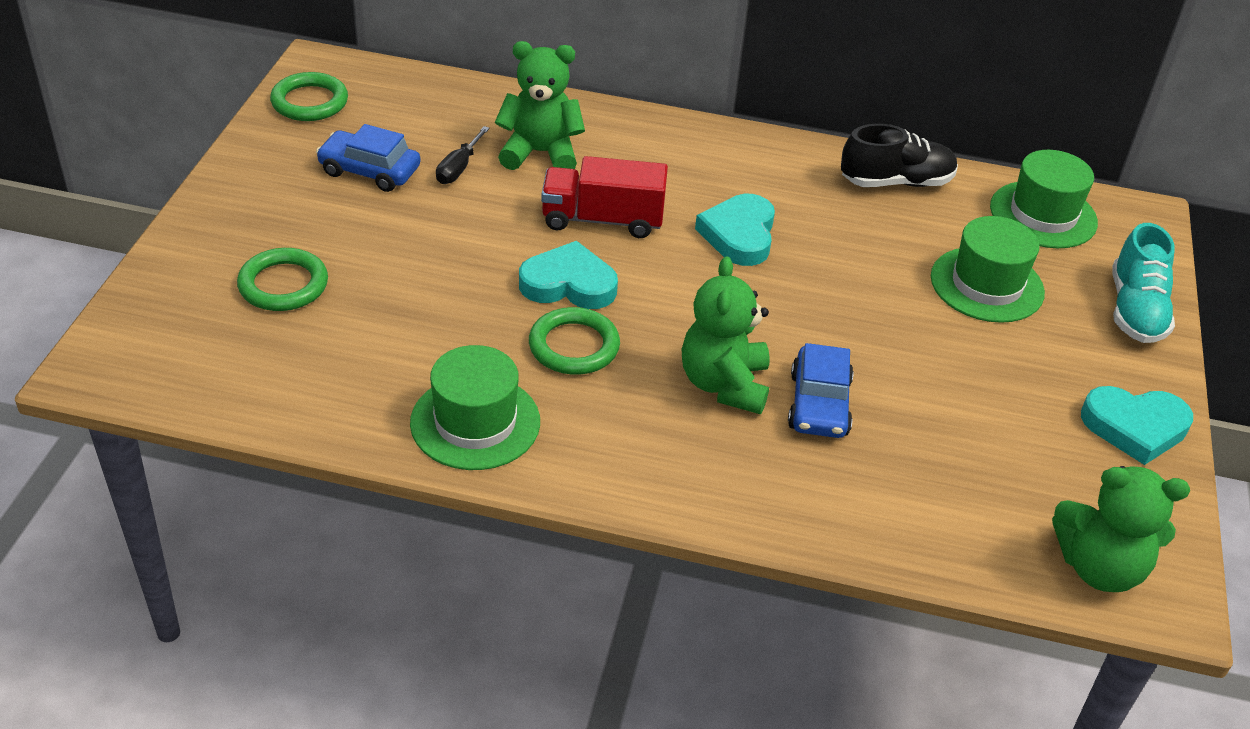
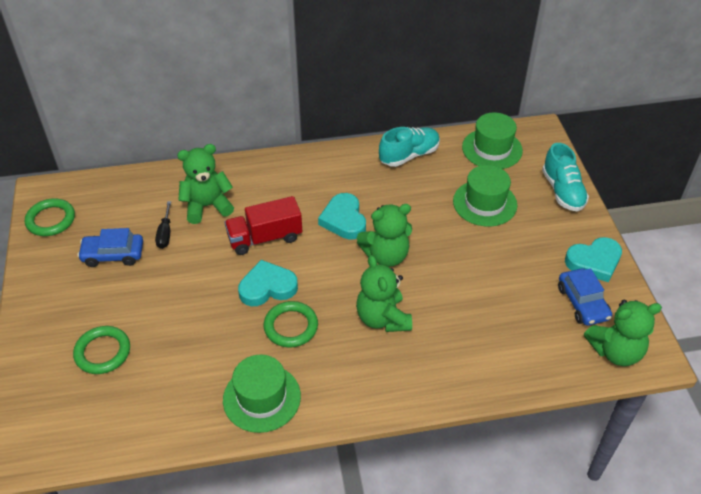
camera: 20 degrees left, 5 degrees up
blue car [788,343,854,438] -> blue car moved to [558,268,612,326]
black shoe [841,124,958,187] -> turquoise shoe [379,127,440,167]
none -> green teddy bear [357,204,412,267]

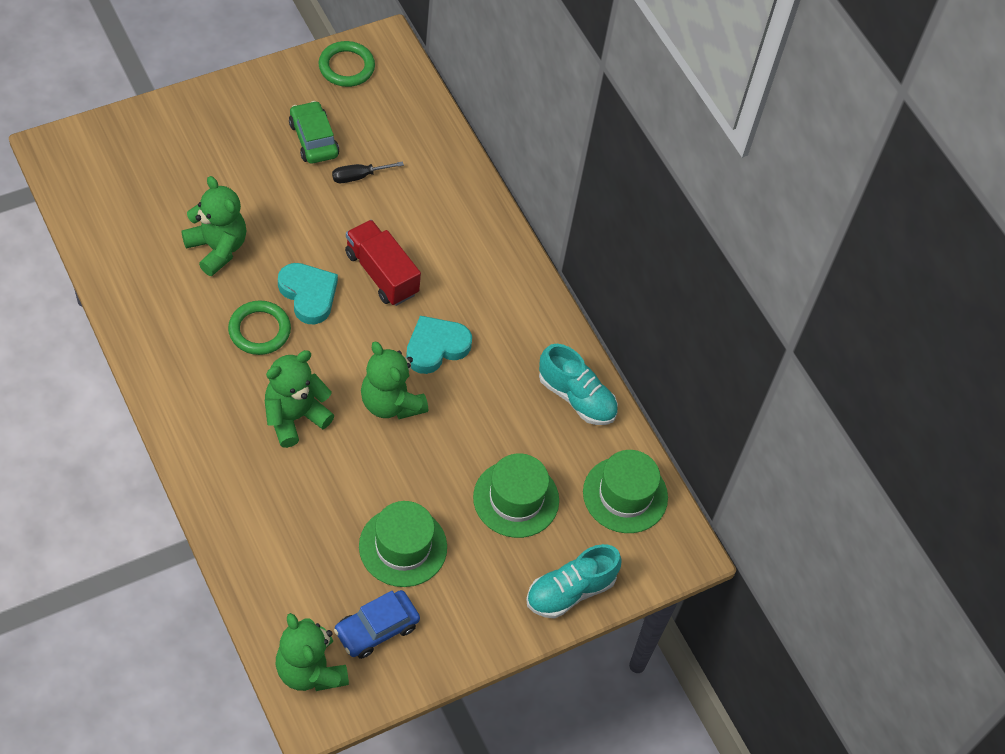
camera: 65 degrees right, 10 degrees up
green ring [73,326,130,374] -> none
blue car [78,228,143,267] -> green car [289,101,339,164]
green teddy bear [177,144,234,224] -> green teddy bear moved to [182,176,246,276]
green hat [223,355,301,433] -> green hat moved to [359,501,447,587]
turquoise heart [565,237,622,282] -> none

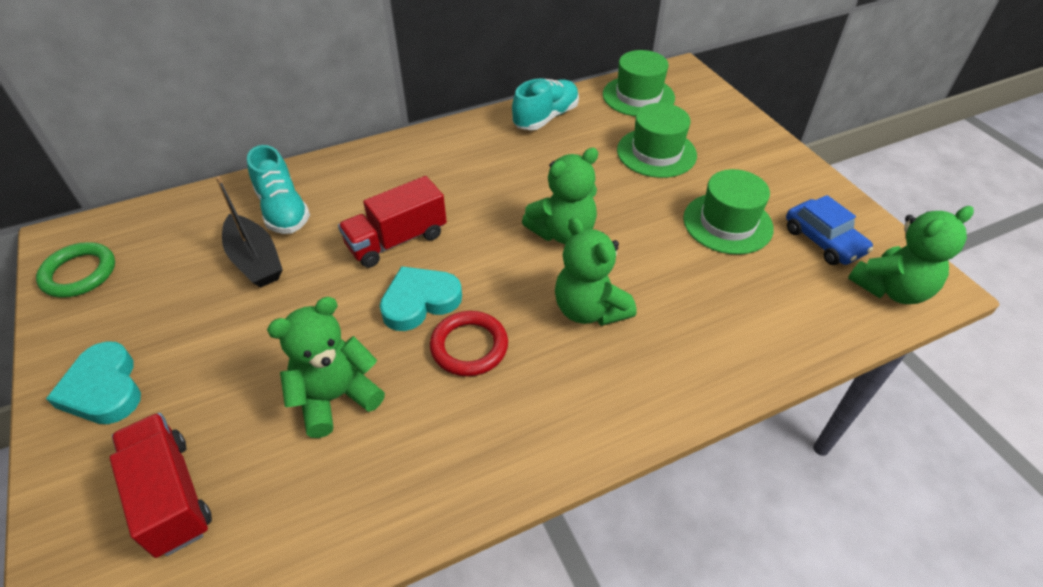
camera: 80 degrees left, 10 degrees down
green ring [228,300,291,355] -> red ring [430,311,508,376]
green car [289,101,339,164] -> none
black screwdriver [332,161,404,183] -> black boat [216,176,283,287]
turquoise heart [406,316,472,374] -> turquoise heart moved to [46,341,141,424]
turquoise shoe [526,544,622,619] -> turquoise shoe moved to [247,145,310,234]
none -> red truck [110,413,212,558]

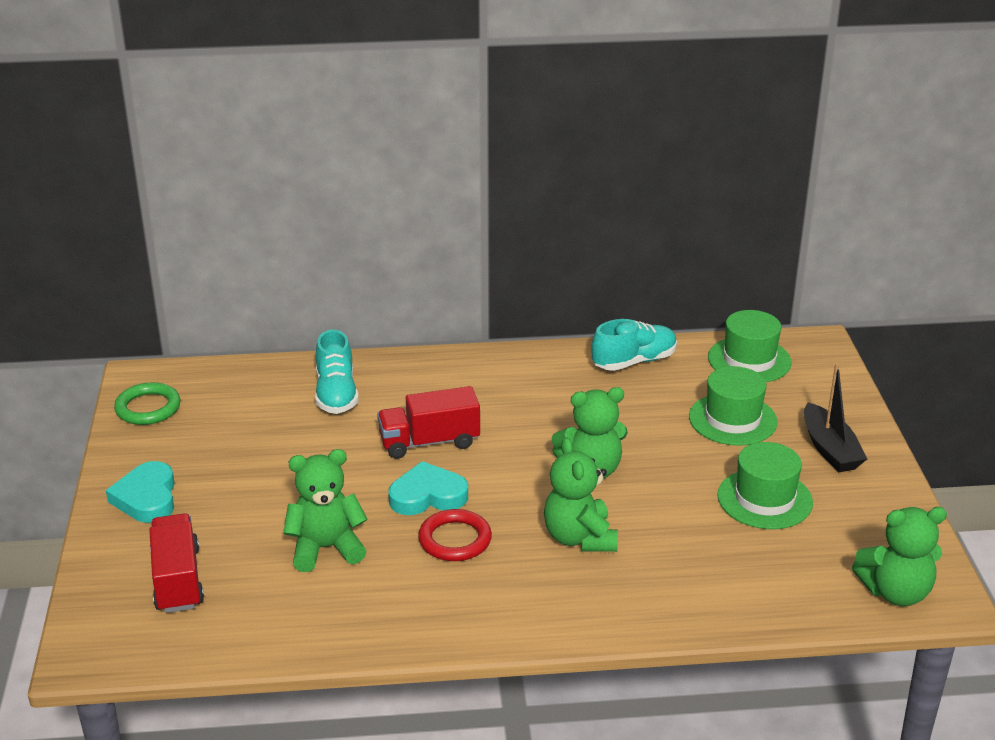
camera: 20 degrees right, 15 degrees down
black boat [216,176,283,287] -> black boat moved to [804,363,867,472]
blue car [786,195,873,265] -> none

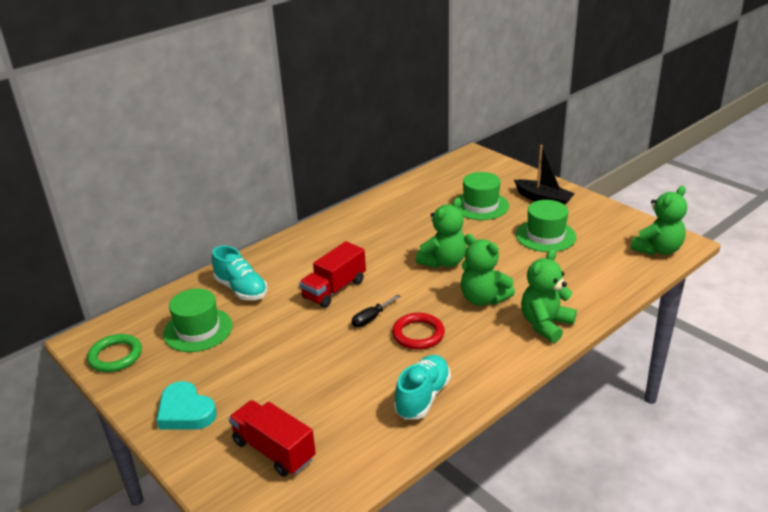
camera: 35 degrees left, 0 degrees up
green teddy bear [283,449,367,572] -> green teddy bear moved to [521,249,577,343]
turquoise heart [388,461,468,515] -> black screwdriver [352,295,401,328]
turquoise shoe [591,319,677,371] -> turquoise shoe moved to [394,355,451,420]
green hat [708,310,792,382] -> green hat moved to [163,289,233,352]

